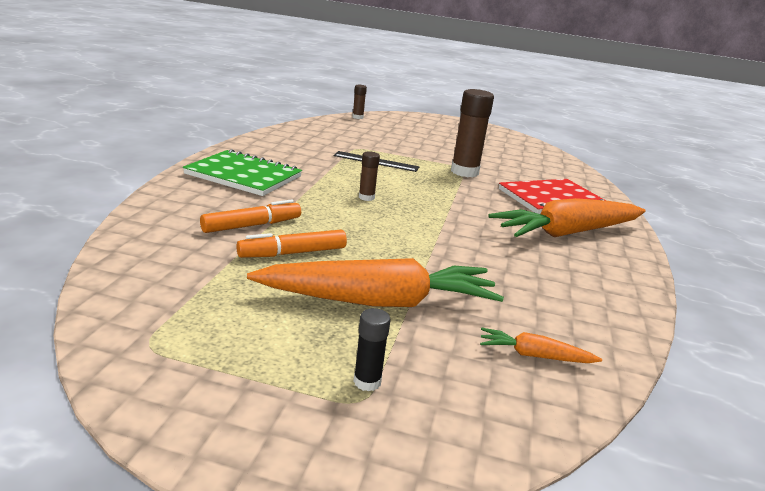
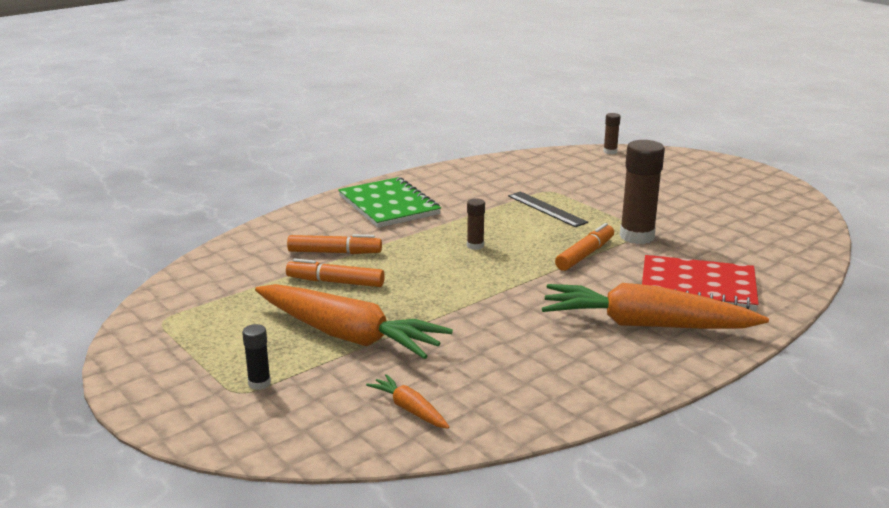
camera: 40 degrees right, 0 degrees up
none -> orange marker [555,223,614,271]

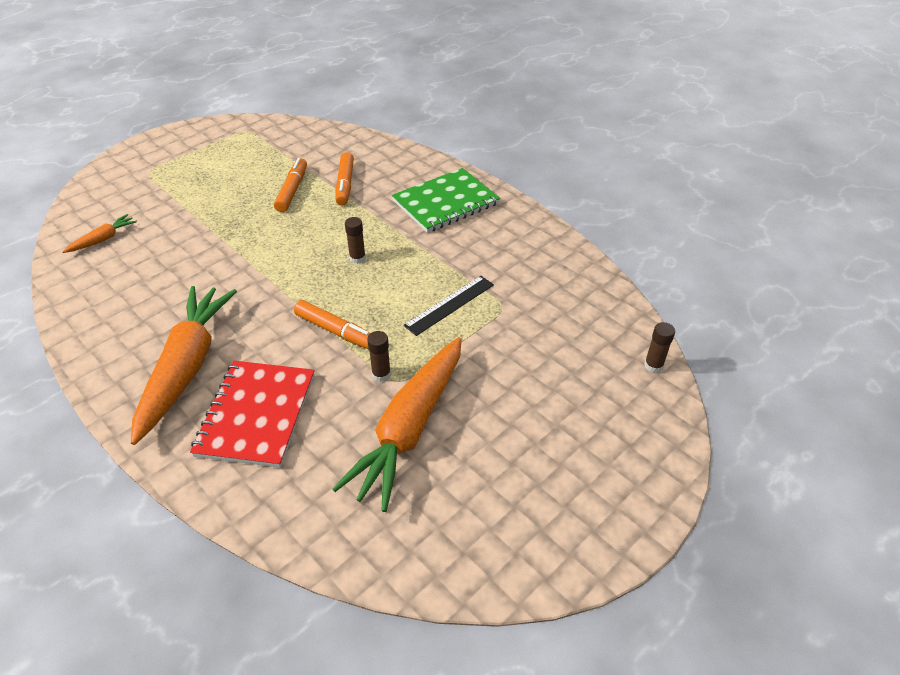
camera: 85 degrees right, 20 degrees up
black glue stick [242,324,271,390] -> none
orange carrot [255,284,453,359] -> orange carrot moved to [332,337,462,512]
brown glue stick [620,140,665,244] -> brown glue stick [367,331,391,382], size x0.49

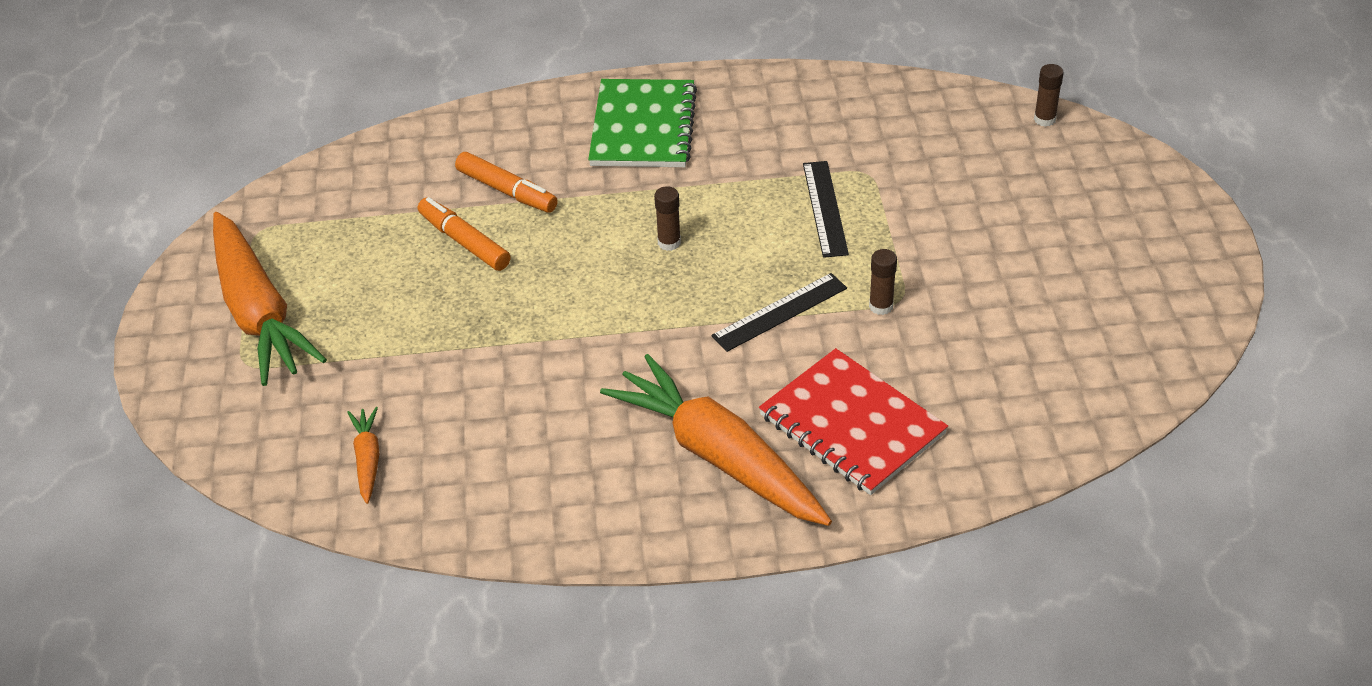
camera: 50 degrees left, 0 degrees up
orange marker [294,300,371,349] -> black ruler [711,273,847,352]
orange carrot [332,337,462,512] -> orange carrot moved to [213,212,327,386]

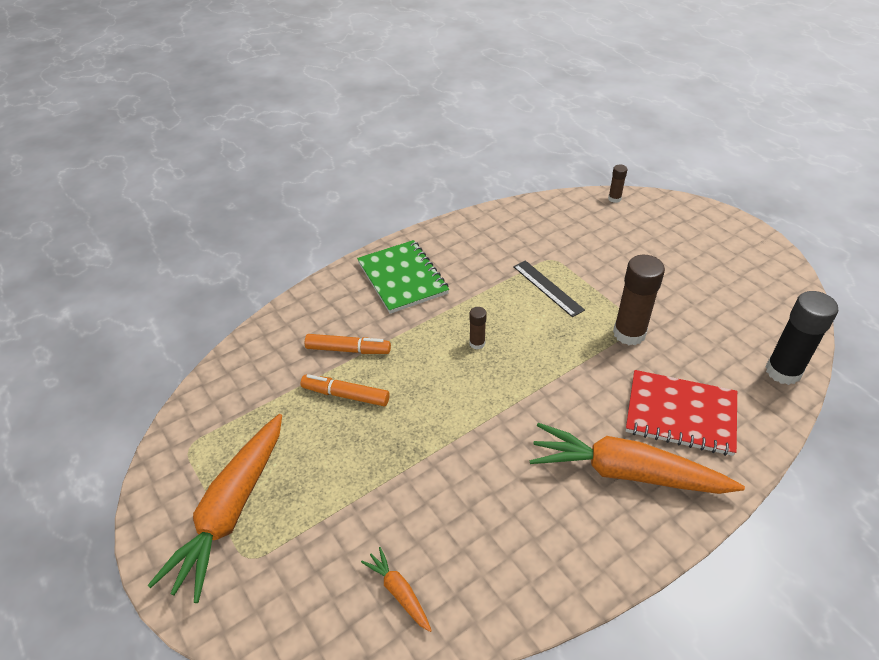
camera: 30 degrees left, 0 degrees up
orange carrot [213,212,327,386] -> orange carrot turned 75 degrees clockwise [147,414,282,603]
black ruler [711,273,847,352] -> none
brown glue stick [869,249,897,315] -> brown glue stick [613,255,665,345], size x2.04
none -> black glue stick [765,291,838,385]

